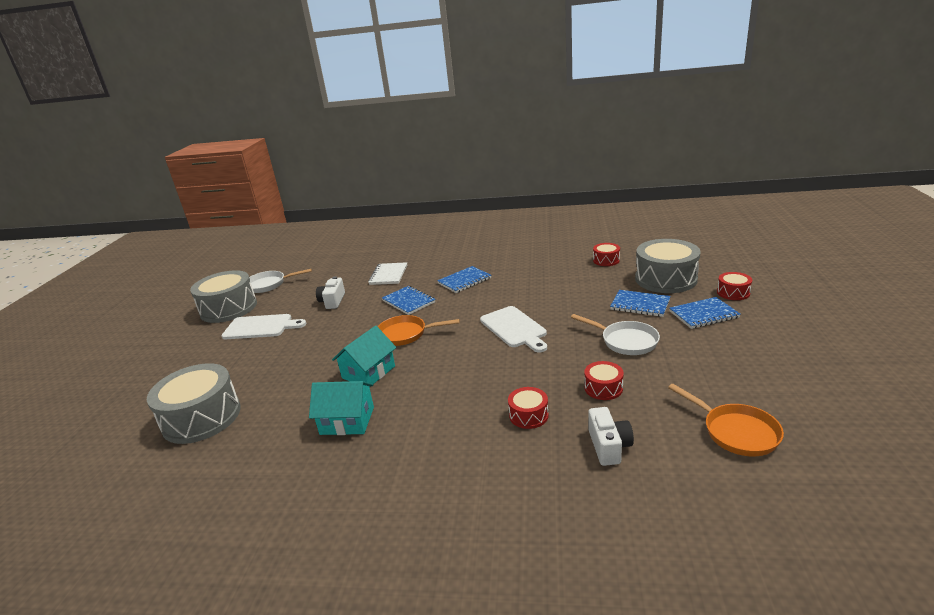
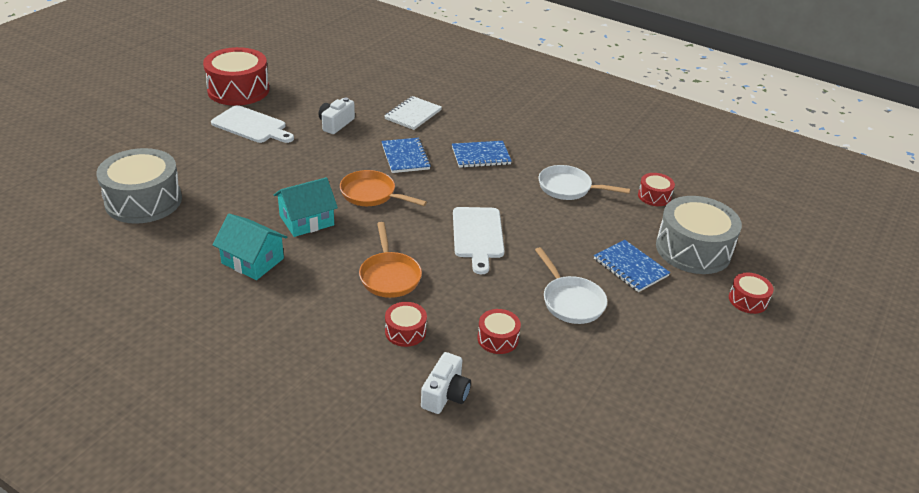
camera: 20 degrees right, 10 degrees up
grey drum [190,270,257,323] -> red drum [203,47,269,106]
white pan [249,269,312,293] -> white pan moved to [539,165,630,200]
orange pan [668,384,784,456] -> orange pan moved to [359,222,422,298]
blue notebook [669,297,741,329] -> none

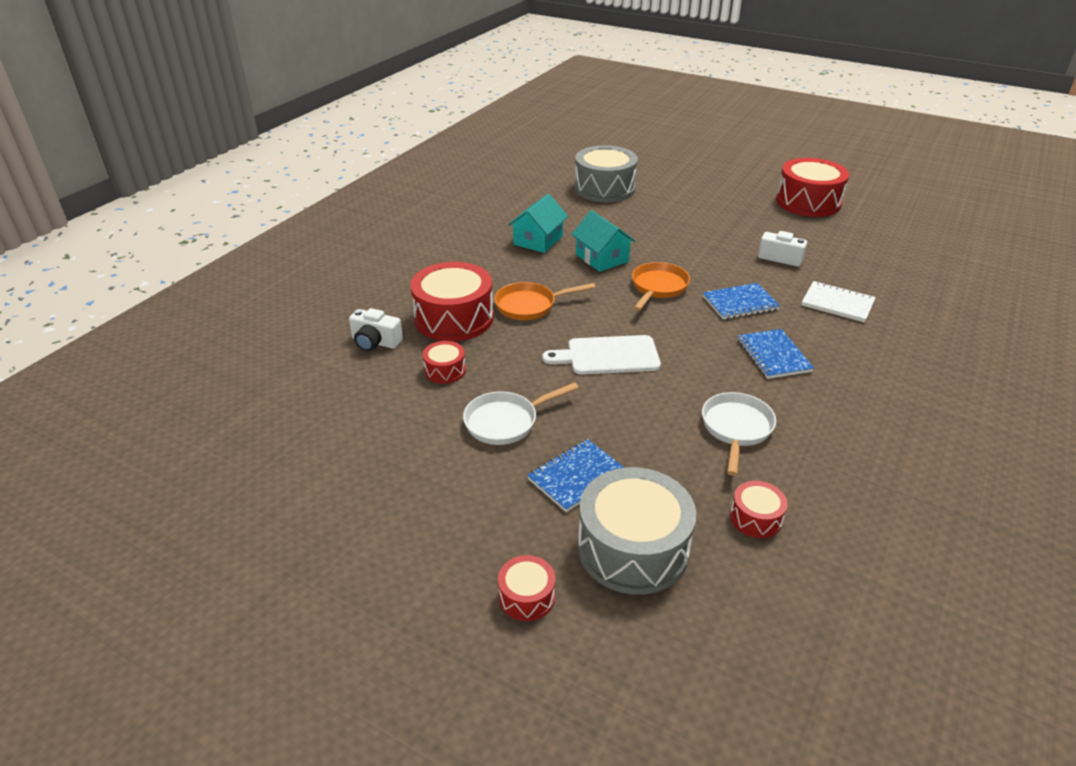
camera: 90 degrees right, 0 degrees up
white cutting board [211,105,294,143] -> none
red drum [385,302,427,347] -> red drum [410,262,494,342], size x2.08

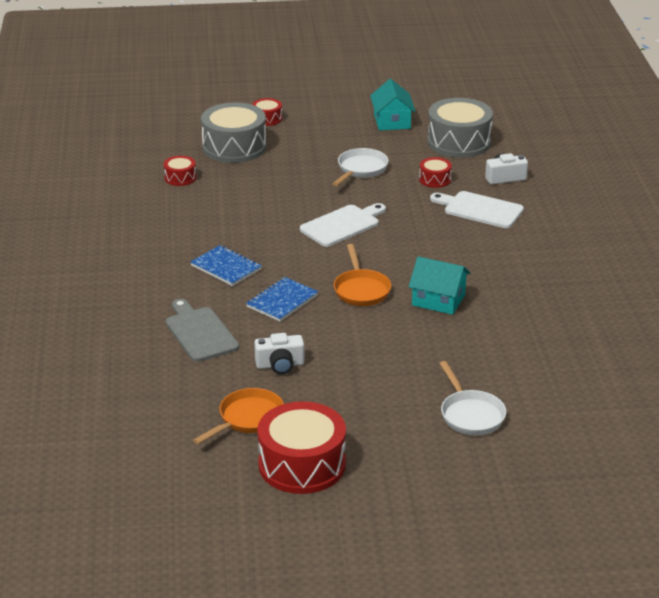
camera: 145 degrees right, 5 degrees down
red drum [410,262,494,342] -> white cutting board [430,191,524,228]
orange pan [494,282,595,320] -> orange pan moved to [193,388,284,445]
turquoise house [508,194,568,253] -> turquoise house moved to [370,79,416,130]
blue notebook [527,439,625,512] -> none
grey drum [574,145,638,202] -> grey drum moved to [427,98,493,158]
white pan [702,392,776,476] -> white pan moved to [439,361,506,435]
white notebook [802,281,876,323] -> grey cutting board [166,299,239,362]

